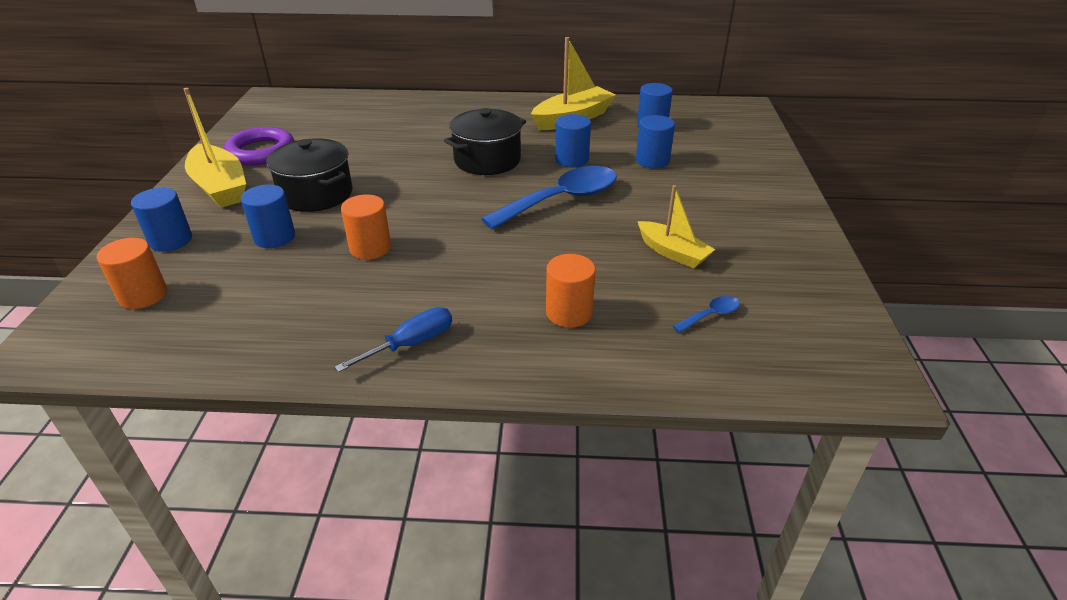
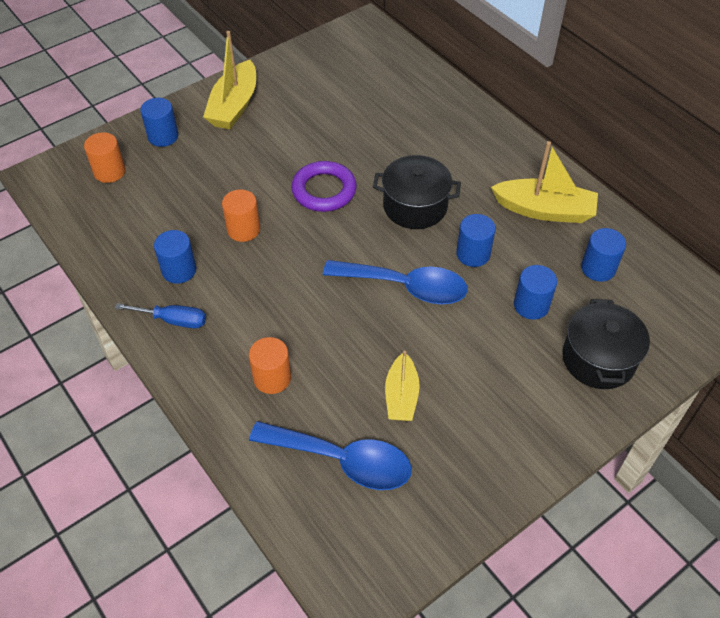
camera: 50 degrees right, 15 degrees up
purple ring [224,127,294,165] -> purple ring moved to [291,161,357,212]
blue cylinder [241,185,295,248] -> blue cylinder moved to [154,230,196,284]
black pot [266,138,353,212] -> black pot moved to [562,299,650,389]
blue spoon [673,296,740,333] -> blue spoon [249,421,412,490], size x2.43

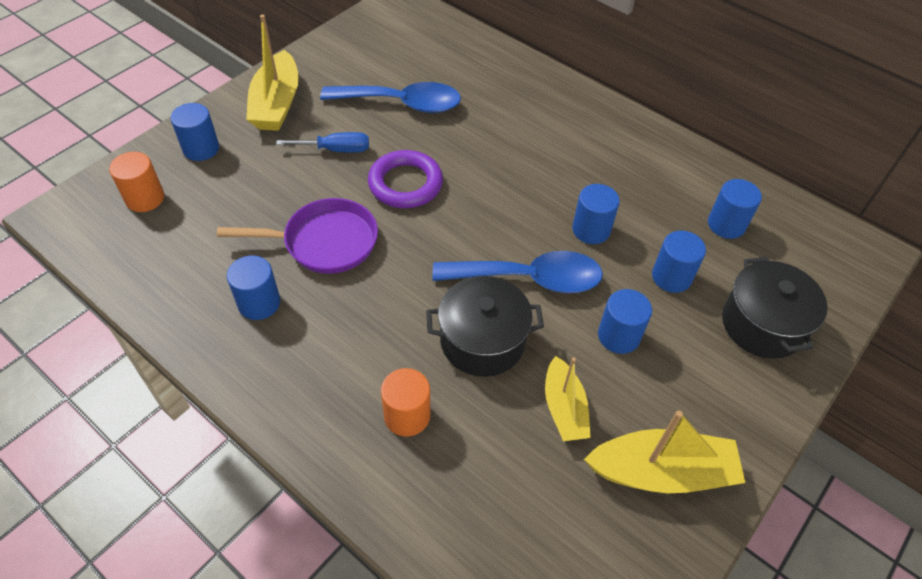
camera: 15 degrees left, 0 degrees up
blue screwdriver [115,303,206,328] -> blue screwdriver moved to [276,132,369,152]
orange cylinder [222,189,260,242] -> purple pan [217,198,378,274]
blue spoon [249,421,412,490] -> blue spoon moved to [320,82,461,113]
black pot [373,155,461,229] -> black pot moved to [426,276,544,377]
yellow boat [491,141,598,223] -> yellow boat moved to [584,410,745,493]
none -> blue cylinder [598,289,652,354]

